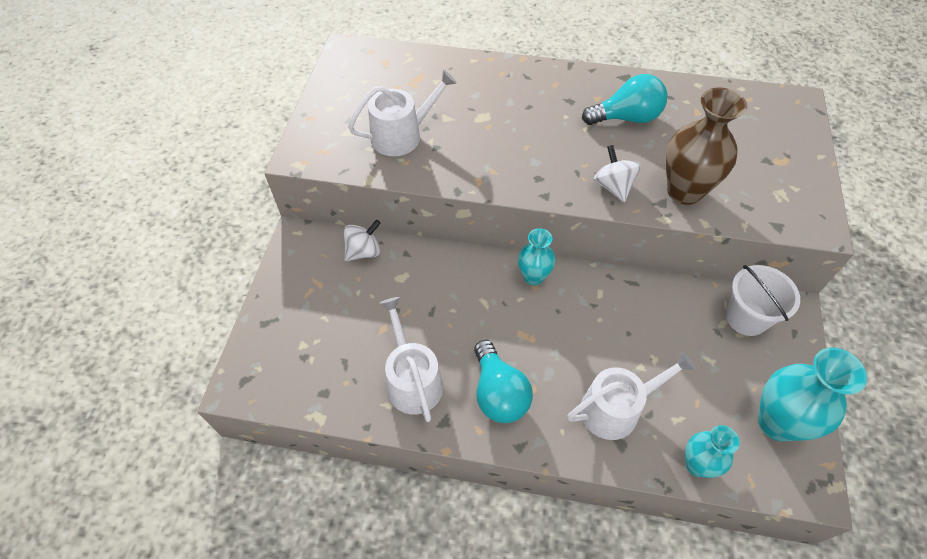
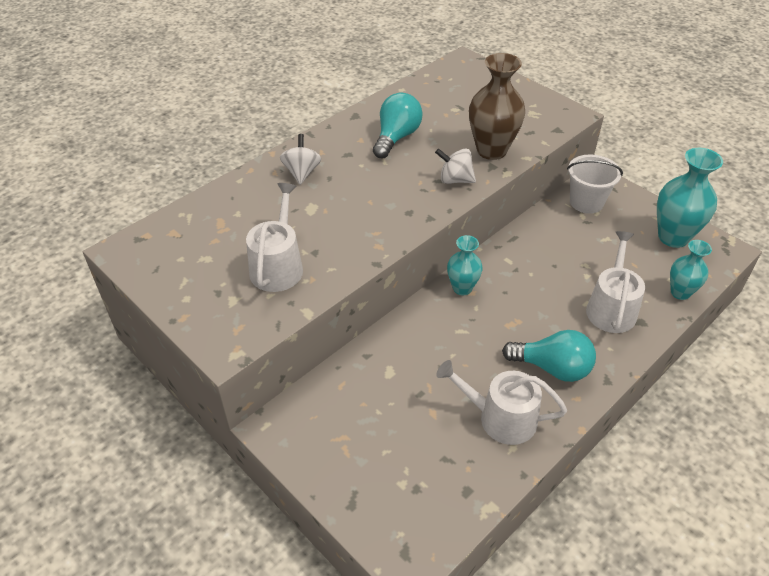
camera: 55 degrees left, 10 degrees down
white spinning top [344,220,381,261] -> white spinning top moved to [280,134,321,185]

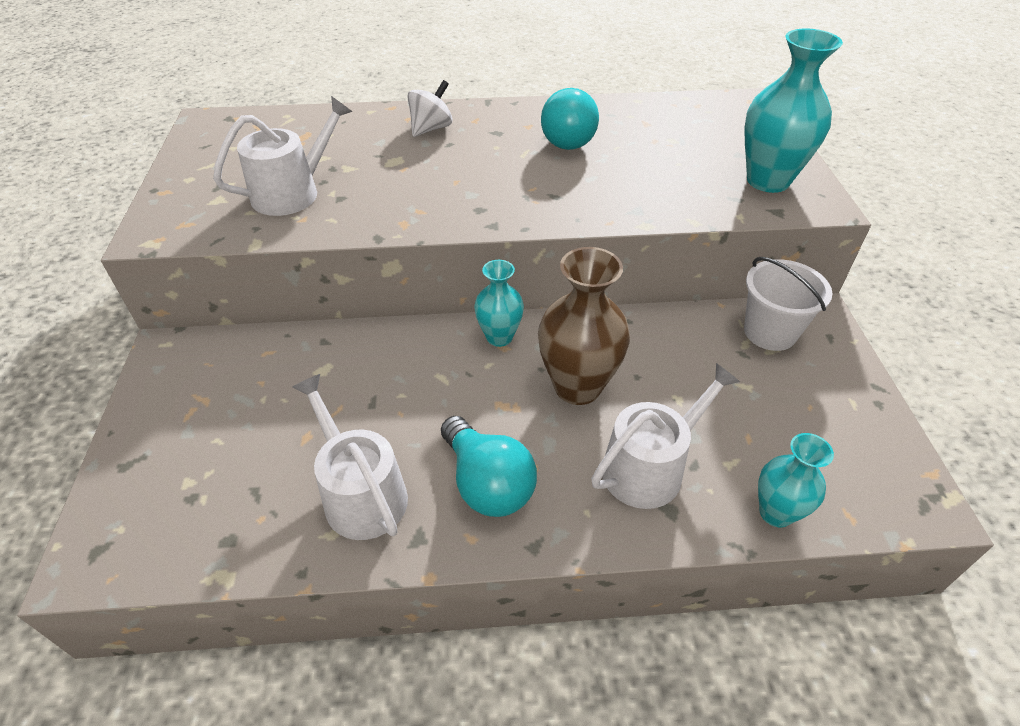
camera: 40 degrees right, 0 degrees up
turquoise light bulb [373,93,423,158] -> turquoise light bulb turned 120 degrees clockwise [541,88,599,150]
white spinning top [435,148,476,184] -> none
brown vase [469,53,525,160] -> brown vase moved to [538,247,630,405]
turquoise vase [657,148,723,248] -> turquoise vase moved to [744,29,843,193]

